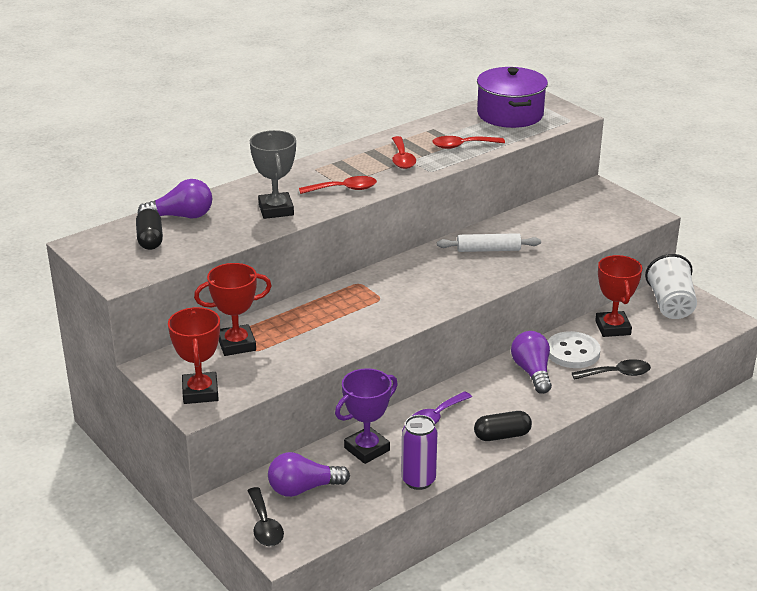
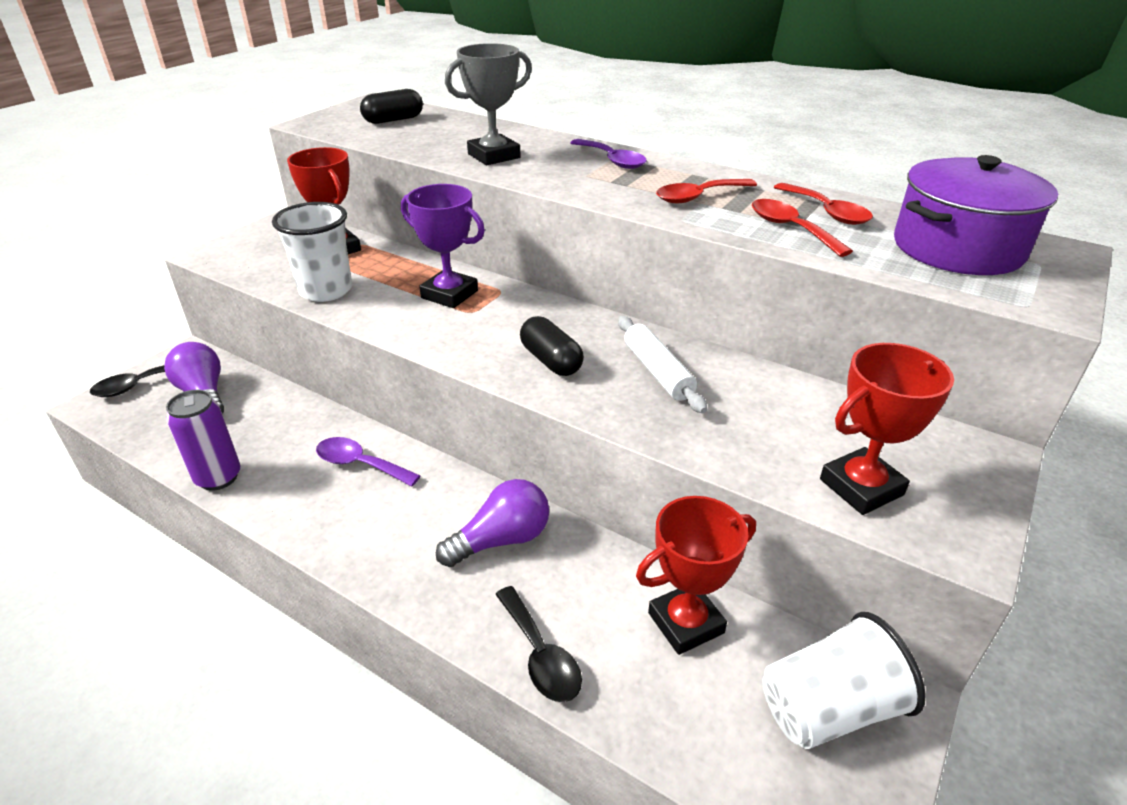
camera: 70 degrees right, 5 degrees up
purple light bulb [138,179,212,218] -> none
red trophy [168,307,220,404] -> red trophy moved to [820,343,954,515]
red spoon [299,176,377,194] -> red spoon moved to [774,183,873,225]
purple trophy [335,368,398,464] -> purple trophy moved to [401,184,485,308]
black capsule [474,411,532,441] -> black capsule moved to [520,316,584,376]
white button [548,331,601,368] -> none
none -> white cup [272,202,352,302]
none -> purple spoon [570,139,647,169]

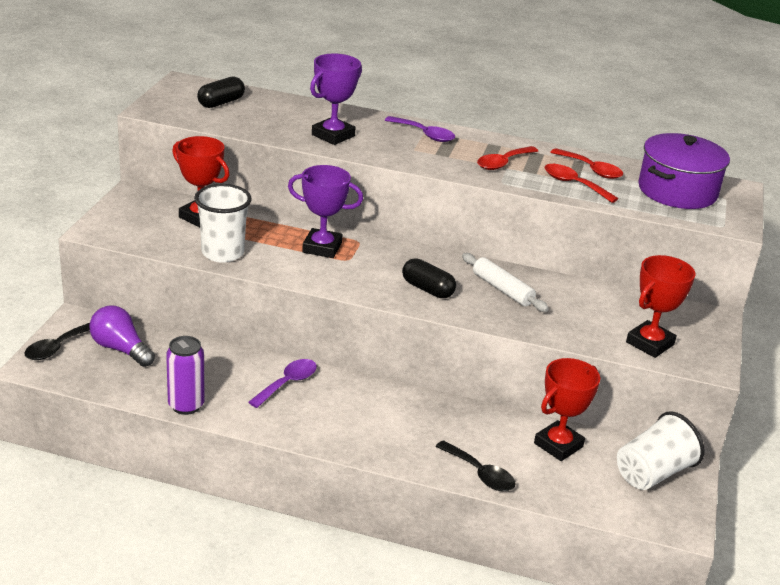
camera: 20 degrees left, 5 degrees down
purple spoon [316,437,420,486] -> purple spoon turned 120 degrees clockwise [248,359,317,408]
purple light bulb [436,479,549,567] -> none
grey trophy [445,43,532,165] -> purple trophy [310,53,362,145]

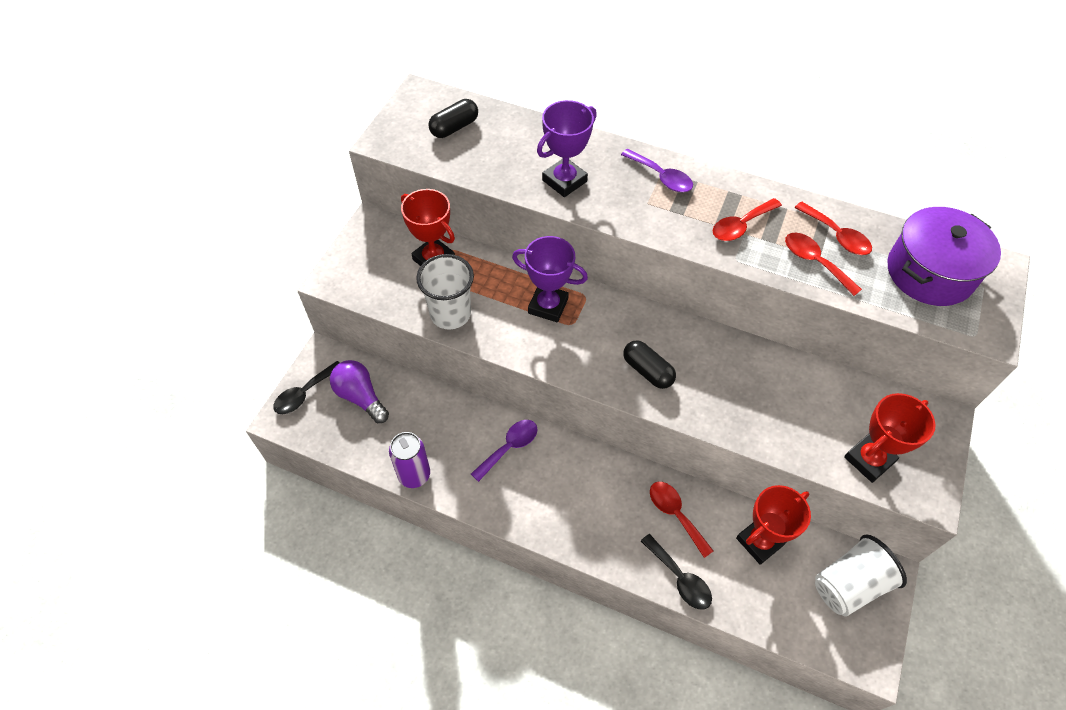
camera: 10 degrees right, 25 degrees up
white rolling pin [462,253,549,312] -> none
none -> red spoon [650,482,713,558]

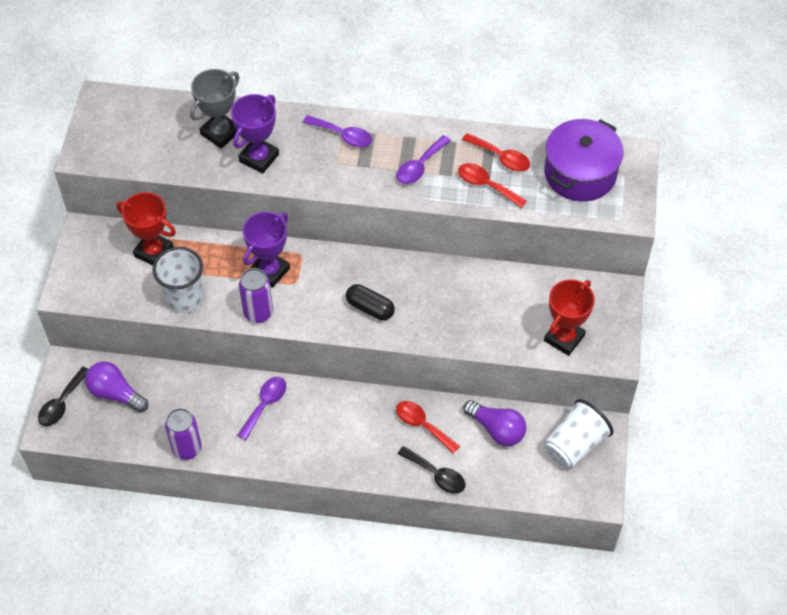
camera: 15 degrees left, 0 degrees up
black capsule [428,99,478,138] -> none
purple trophy [512,236,588,322] -> purple trophy turned 60 degrees counterclockwise [243,212,290,288]
red spoon [713,198,782,241] -> purple spoon [397,135,451,184]
red trophy [736,485,811,565] -> purple light bulb [463,400,526,446]
none -> grey trophy [190,69,239,149]
none -> purple can [239,268,273,323]

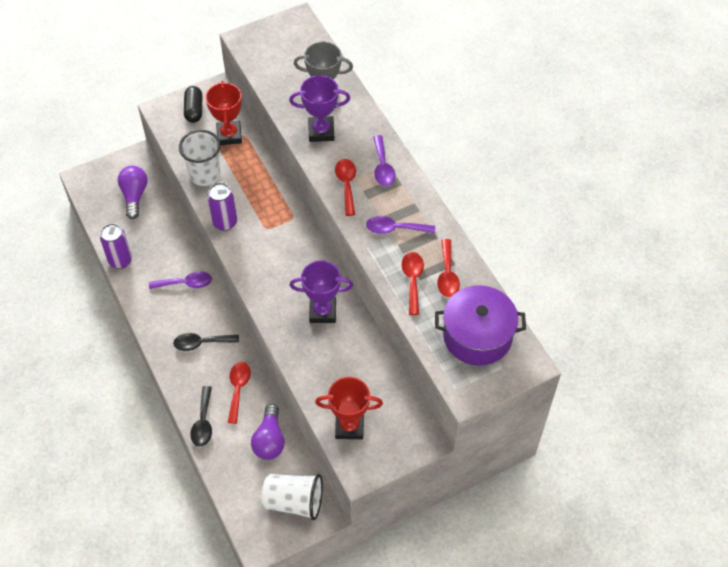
camera: 55 degrees right, 0 degrees up
black spoon [38,367,88,426] -> black spoon moved to [173,333,239,351]
purple trophy [243,212,290,288] -> purple trophy moved to [290,260,353,323]
black capsule [346,284,395,321] -> black capsule moved to [184,86,202,123]
none -> red spoon [335,159,356,216]

